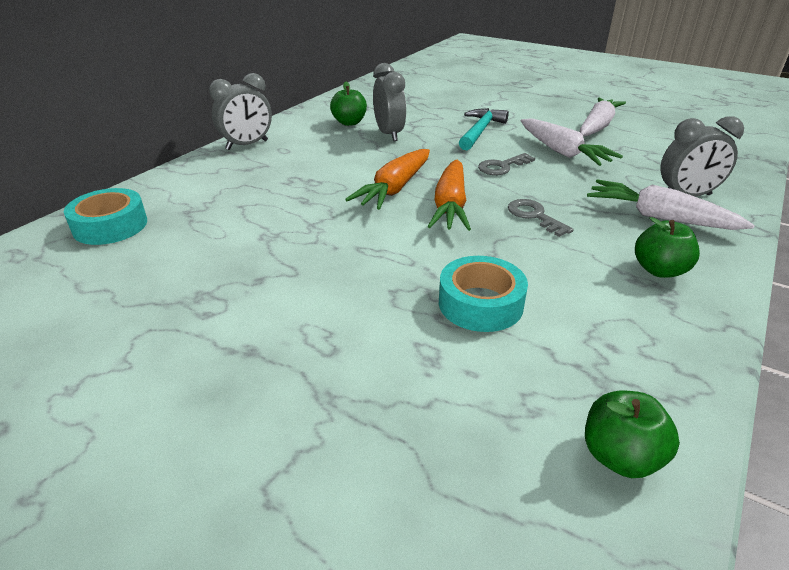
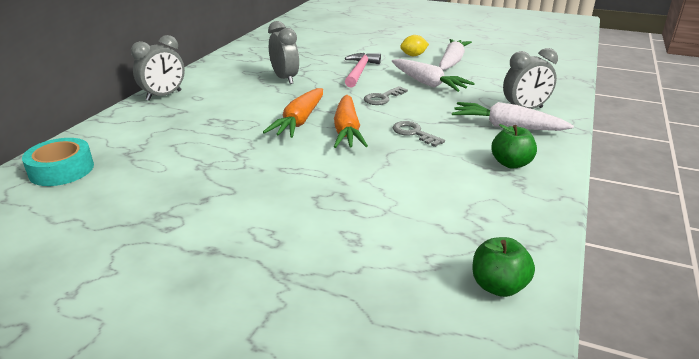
camera: 10 degrees left, 5 degrees down
green apple [330,81,367,126] -> none
turquoise tape [439,256,528,332] -> none
turquoise hammer [459,108,509,150] -> pink hammer [345,53,381,87]
none -> yellow lemon [400,35,429,56]

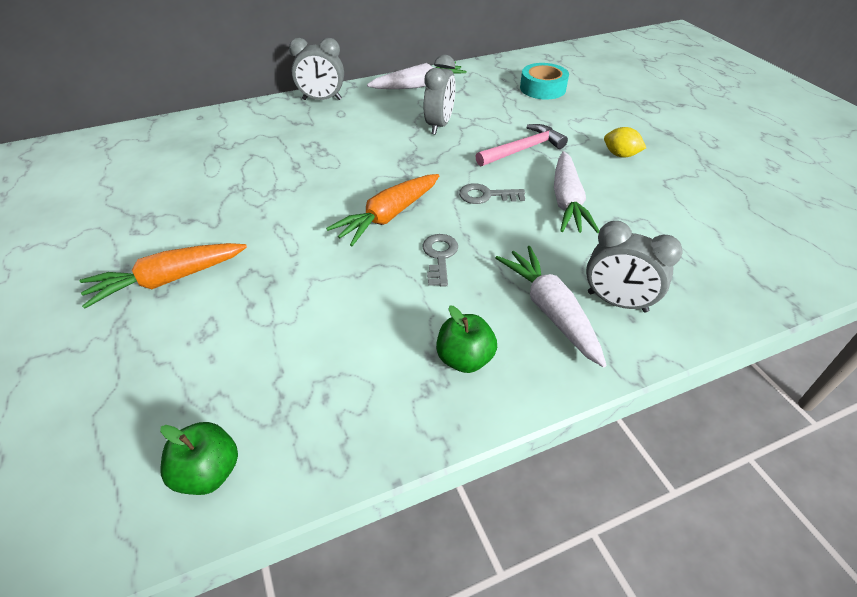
camera: 45 degrees right, 15 degrees up
turquoise tape [22,138,94,186] -> turquoise tape moved to [520,63,569,100]
orange carrot [263,88,323,138] -> orange carrot moved to [79,243,247,309]
white carrot [439,39,472,70] -> white carrot moved to [367,61,467,89]

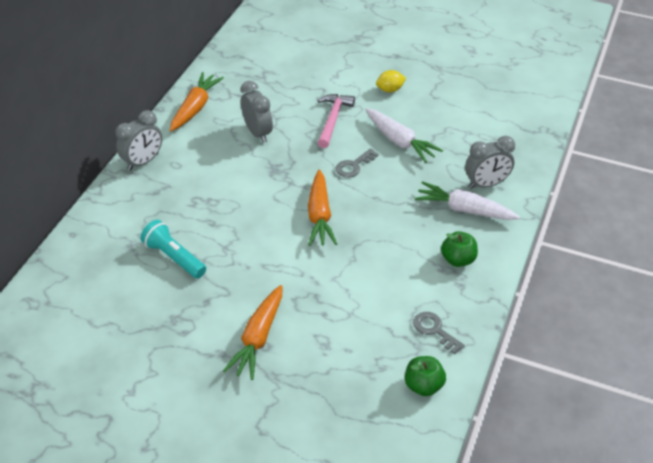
camera: 45 degrees left, 0 degrees up
white carrot [367,61,467,89] -> orange carrot [170,72,224,131]
grey key [423,234,458,287] -> grey key moved to [413,312,465,354]
turquoise tape [520,63,569,100] -> none
none -> turquoise flashlight [141,220,206,279]

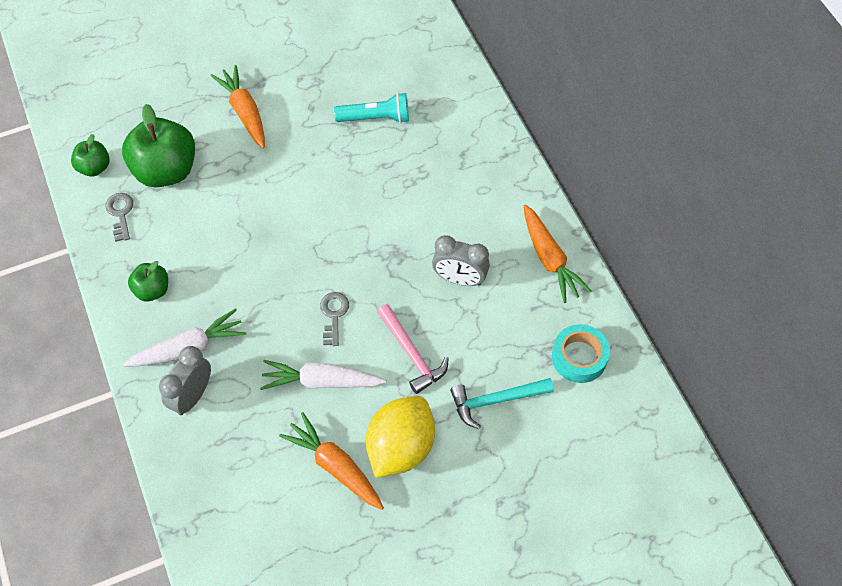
camera: 135 degrees right, 15 degrees up
grey clock [115,110,162,171] -> none
orange carrot [308,170,337,246] -> orange carrot moved to [279,412,384,510]
yellow lemon [376,70,406,92] -> yellow lemon [366,396,435,478], size x2.12
grey key [413,312,465,354] -> grey key turned 105 degrees counterclockwise [105,193,133,242]
none -> green apple [122,104,195,187]
none -> turquoise hammer [450,378,554,429]
none -> turquoise tape [552,324,610,383]

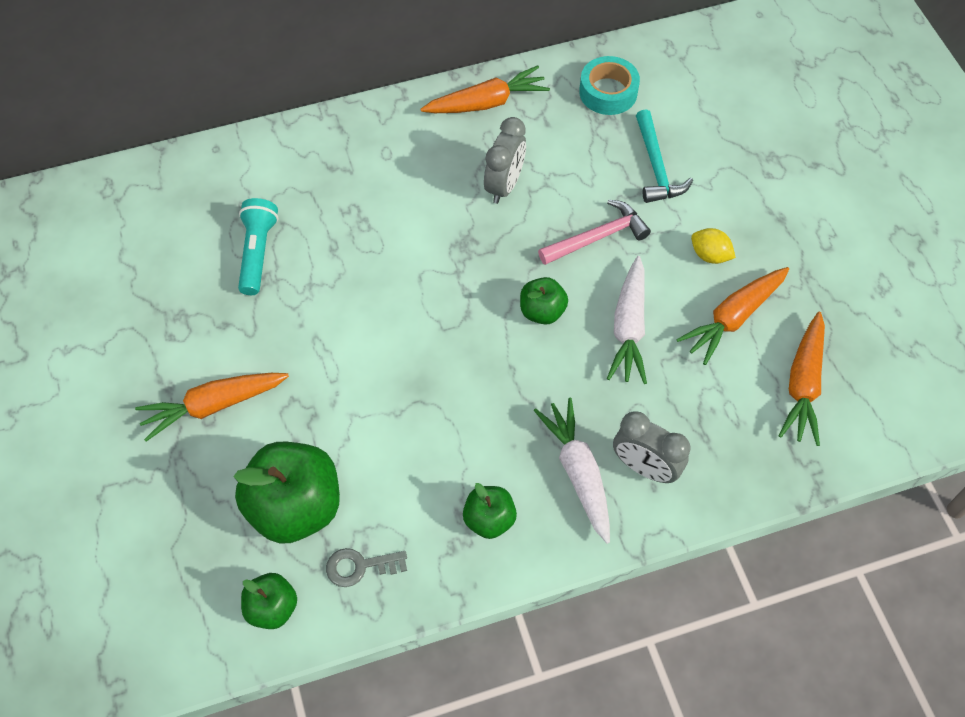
camera: 85 degrees left, 0 degrees up
grey key [320,292,349,346] -> green apple [520,277,568,325]
yellow lemon [366,396,435,478] -> yellow lemon [691,228,736,264], size x0.47
none -> orange carrot [778,312,825,446]

